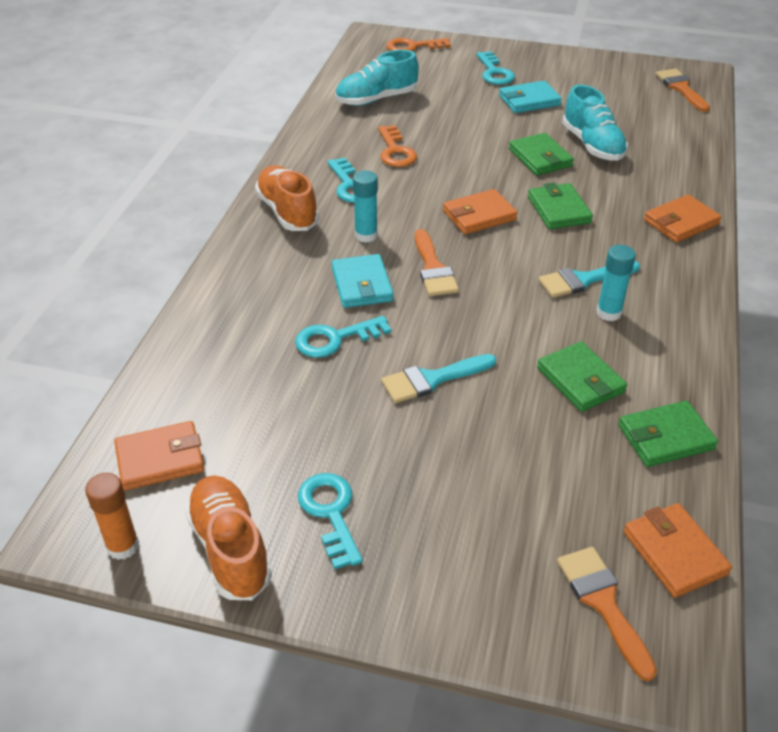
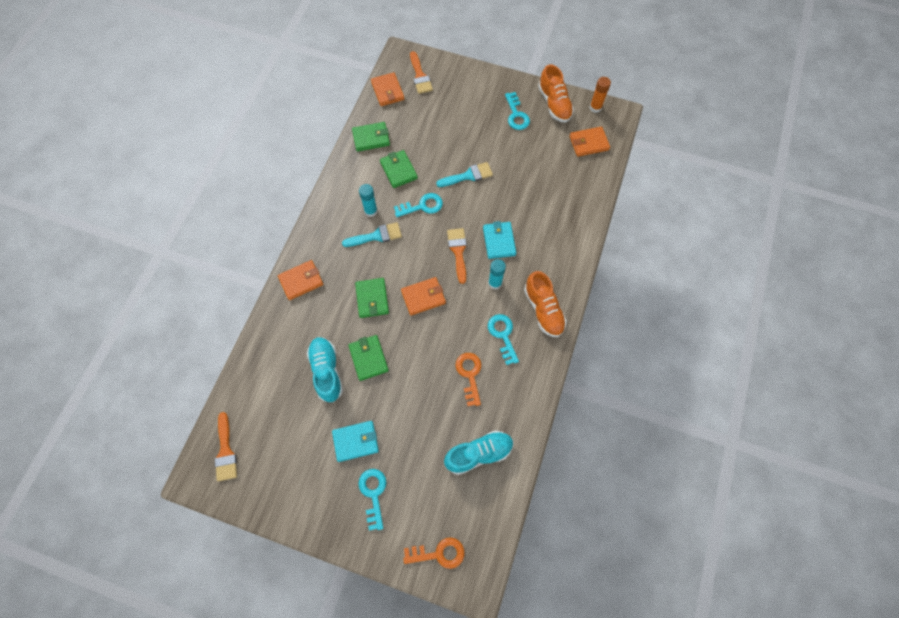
camera: 175 degrees left, 25 degrees up
turquoise key [295,316,391,358] -> turquoise key moved to [394,193,443,217]

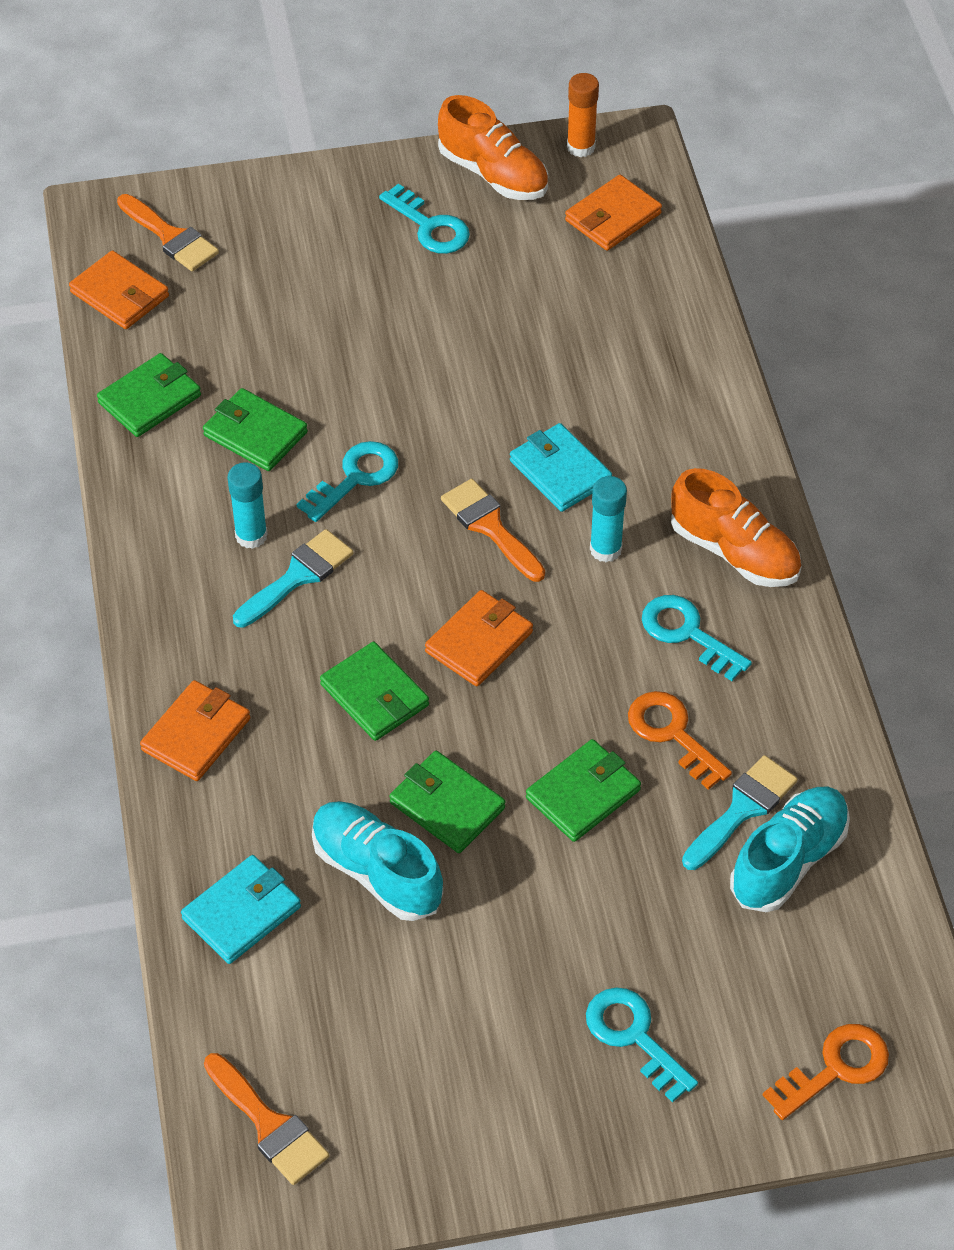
camera: 30 degrees left, 15 degrees down
turquoise wallet [332,421,379,462] -> turquoise wallet moved to [181,855,301,964]
turquoise brush [436,162,493,187] -> turquoise brush moved to [682,755,798,870]
none -> green wallet [526,739,641,842]

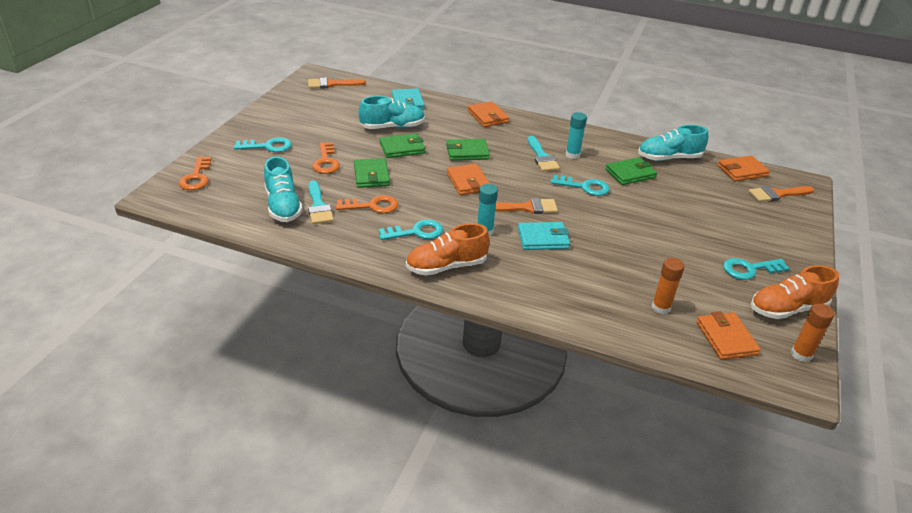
camera: 120 degrees right, 15 degrees down
green wallet [97,353,201,437] -> turquoise shoe [638,125,709,161]
turquoise key [297,441,398,522] -> turquoise key turned 60 degrees counterclockwise [551,175,610,196]
none -> orange key [312,142,340,174]
none -> orange glue stick [651,258,684,314]

